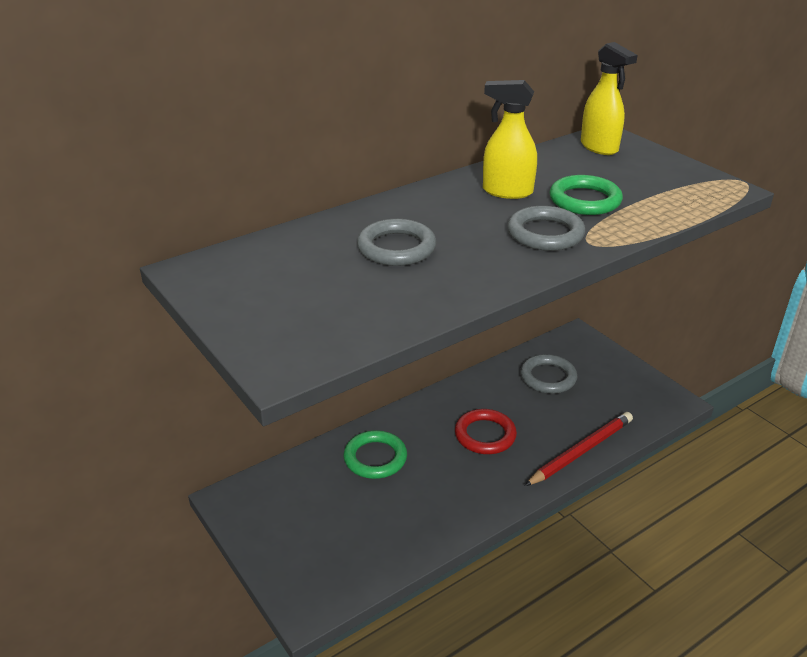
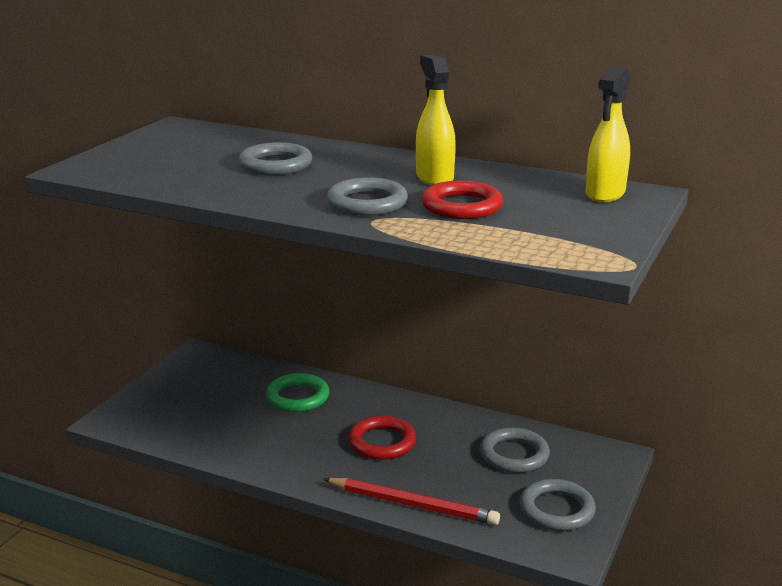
camera: 60 degrees right, 10 degrees down
green ring [550,175,623,215] -> red ring [421,180,503,219]
none -> grey ring [519,479,596,531]

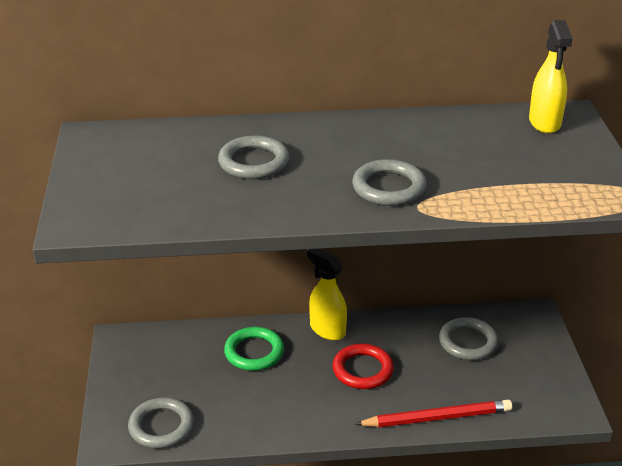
camera: 30 degrees left, 10 degrees up
yellow spray bottle [416,55,456,185] -> yellow spray bottle moved to [307,249,347,340]
red ring [421,180,503,219] -> none
grey ring [519,479,596,531] -> grey ring moved to [128,397,194,449]

